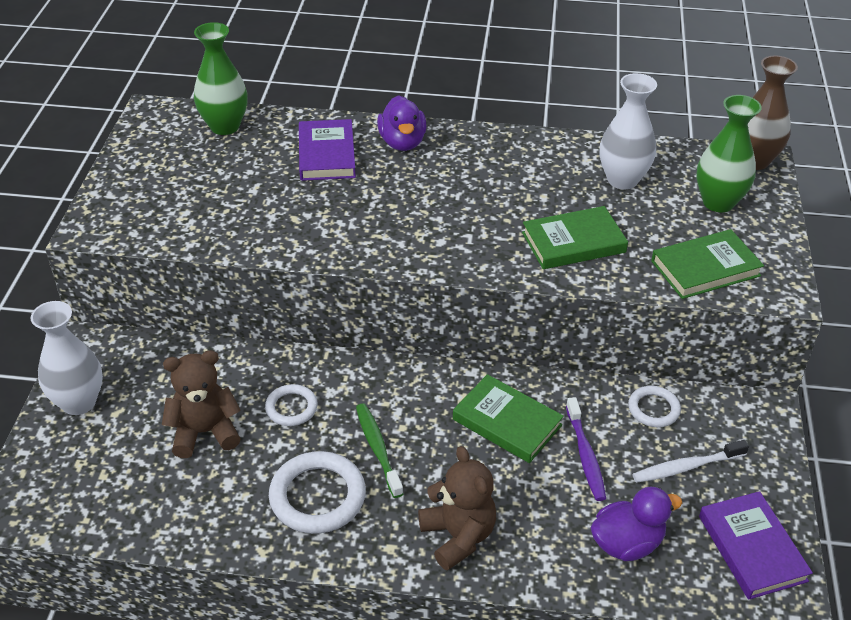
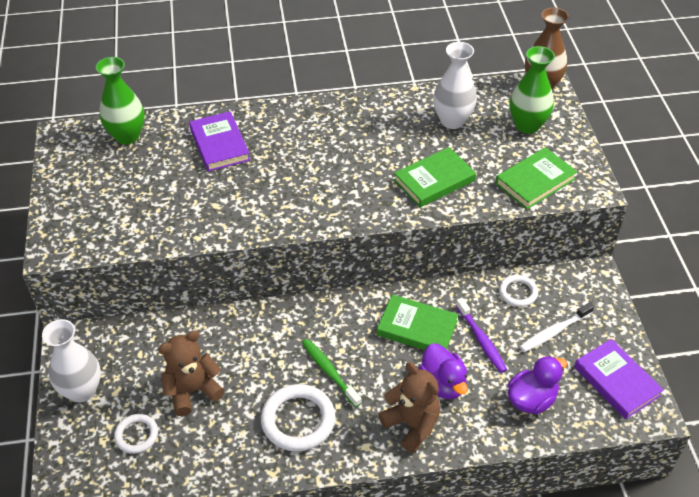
camera: 15 degrees left, 5 degrees up
white ring [265,384,317,426] -> white ring moved to [114,414,158,454]
purple duck [377,95,427,151] -> purple duck moved to [419,343,468,399]

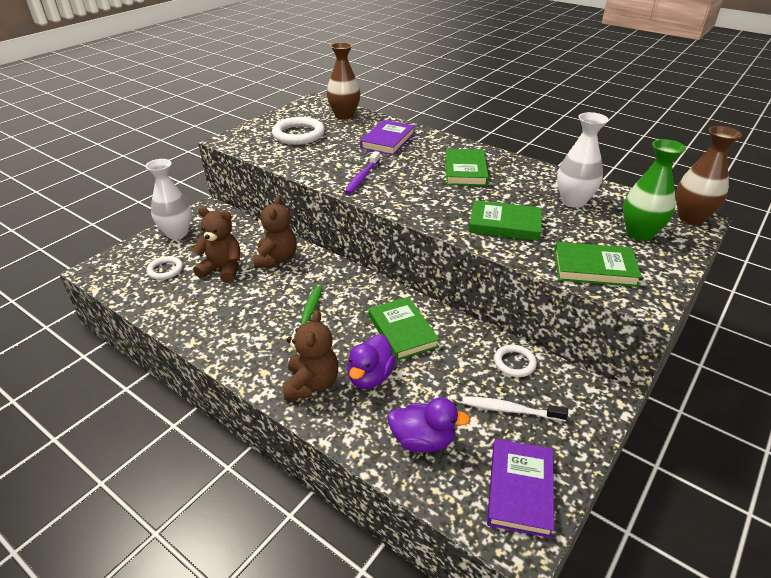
camera: 45 degrees right, 10 degrees down
green vase [96,57,145,144] -> brown vase [327,42,360,120]
white ring [261,384,335,452] -> white ring moved to [272,117,325,145]
purple toothbrush [456,298,507,373] -> purple toothbrush moved to [345,151,380,194]
none -> brown teddy bear [253,195,297,268]
none -> green book [445,149,489,186]

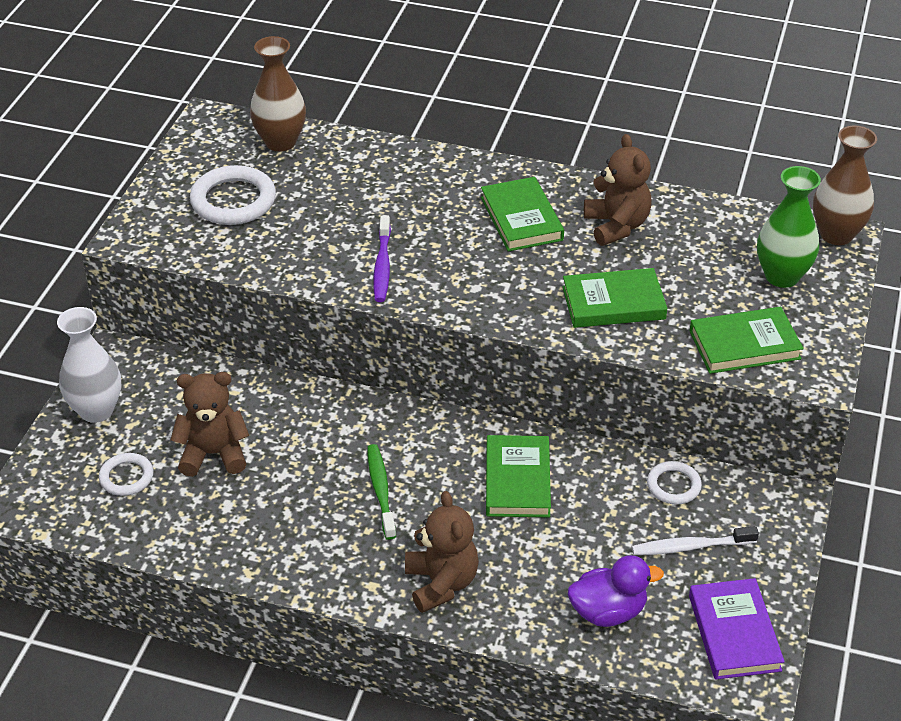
camera: 20 degrees left, 5 degrees up
brown teddy bear [253,195,297,268] -> brown teddy bear moved to [584,134,652,246]
purple duck [347,334,396,389] -> none
purple book [360,120,415,155] -> none
green book [368,297,440,361] -> green book turned 45 degrees clockwise [486,435,551,517]
white vase [557,112,609,208] -> none

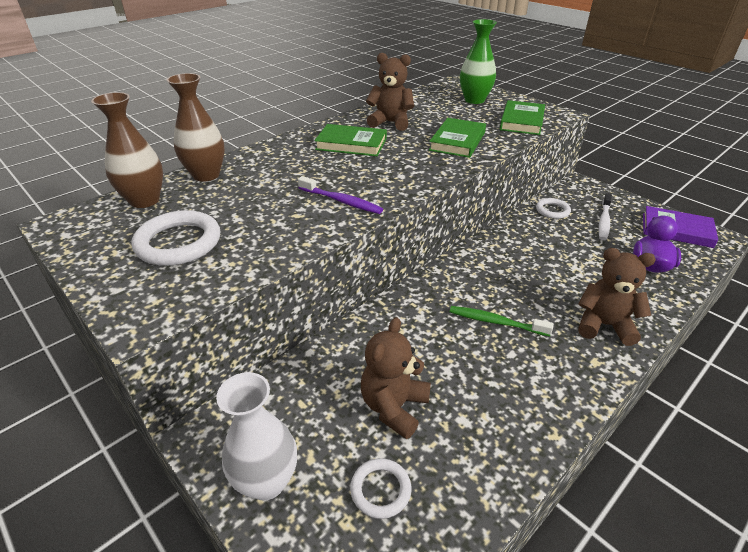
camera: 60 degrees left, 5 degrees down
green book [486,435,551,517] -> none
brown vase [813,126,877,245] -> brown vase moved to [167,73,225,182]

